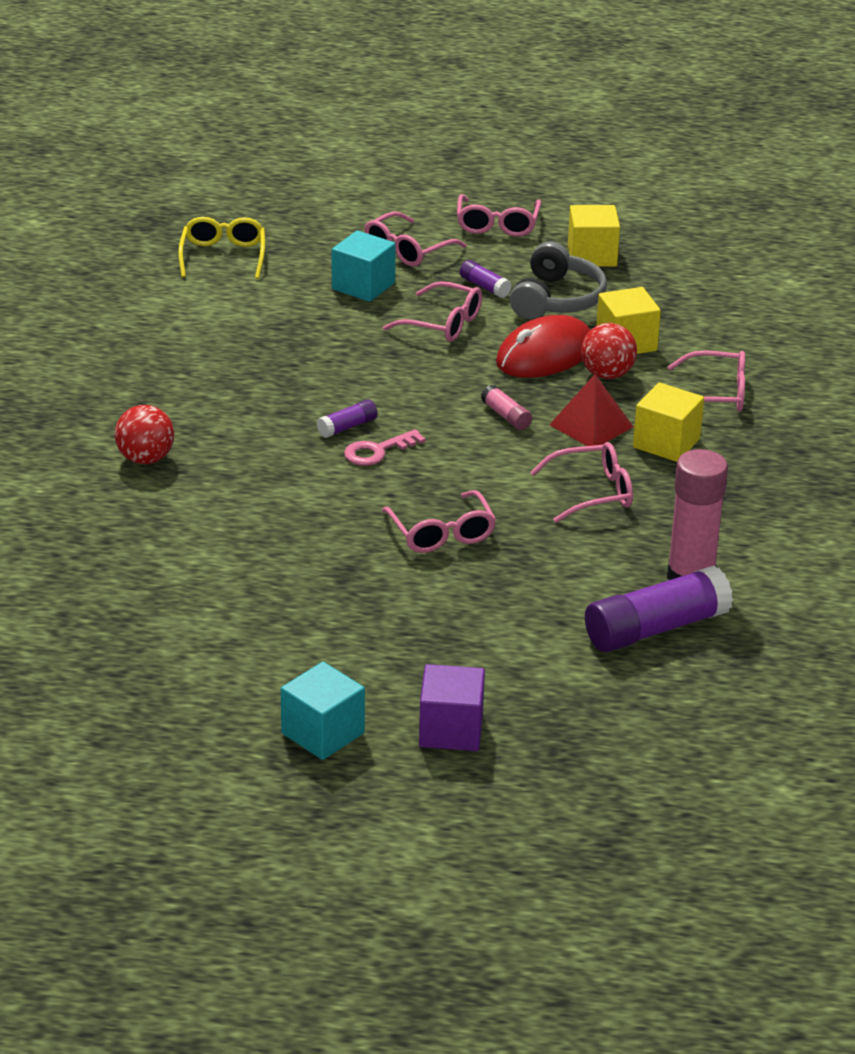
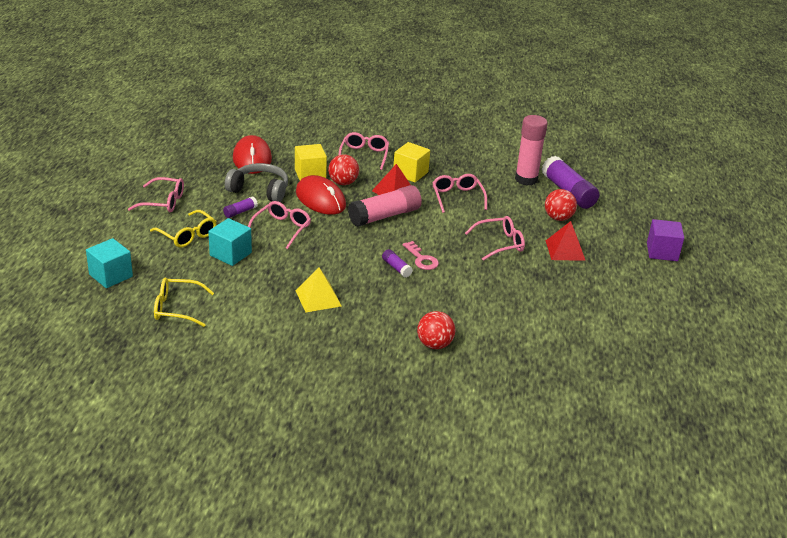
camera: 90 degrees left, 0 degrees up
turquoise cube [281,662,365,760] -> turquoise cube moved to [86,238,133,288]
pink glasses [365,211,466,266] -> yellow glasses [150,210,217,247]
pink glue stick [481,385,532,430] -> pink glue stick [348,185,422,227], size x2.14
yellow cube [568,205,620,267] -> none
none -> red mouse [233,135,272,174]
none -> yellow pyramid [295,268,342,312]
none -> red ball [545,189,577,221]
none -> red pyramid [546,221,586,261]

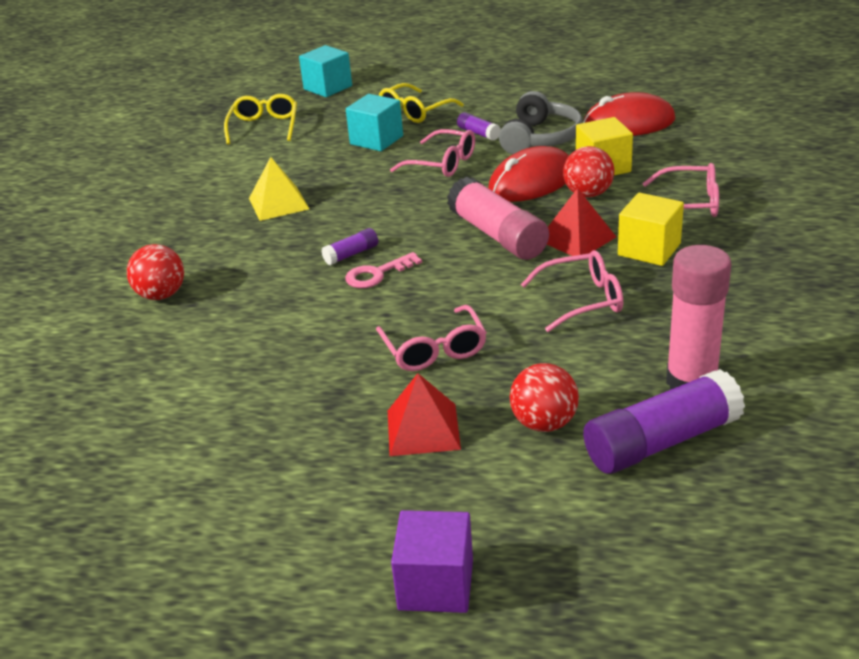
camera: 95 degrees right, 0 degrees up
pink glasses [128,177,184,212] -> none

